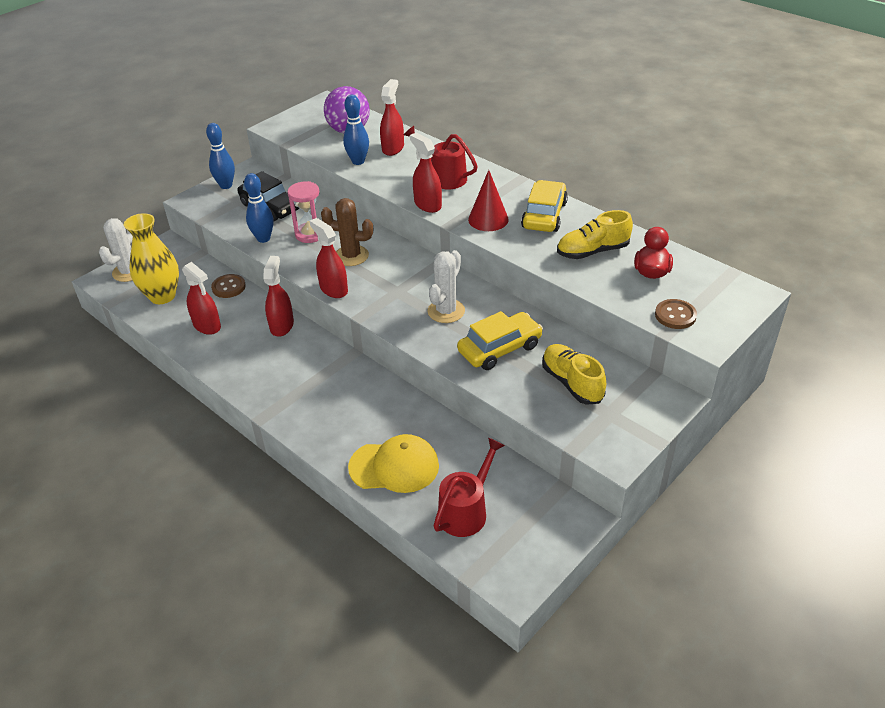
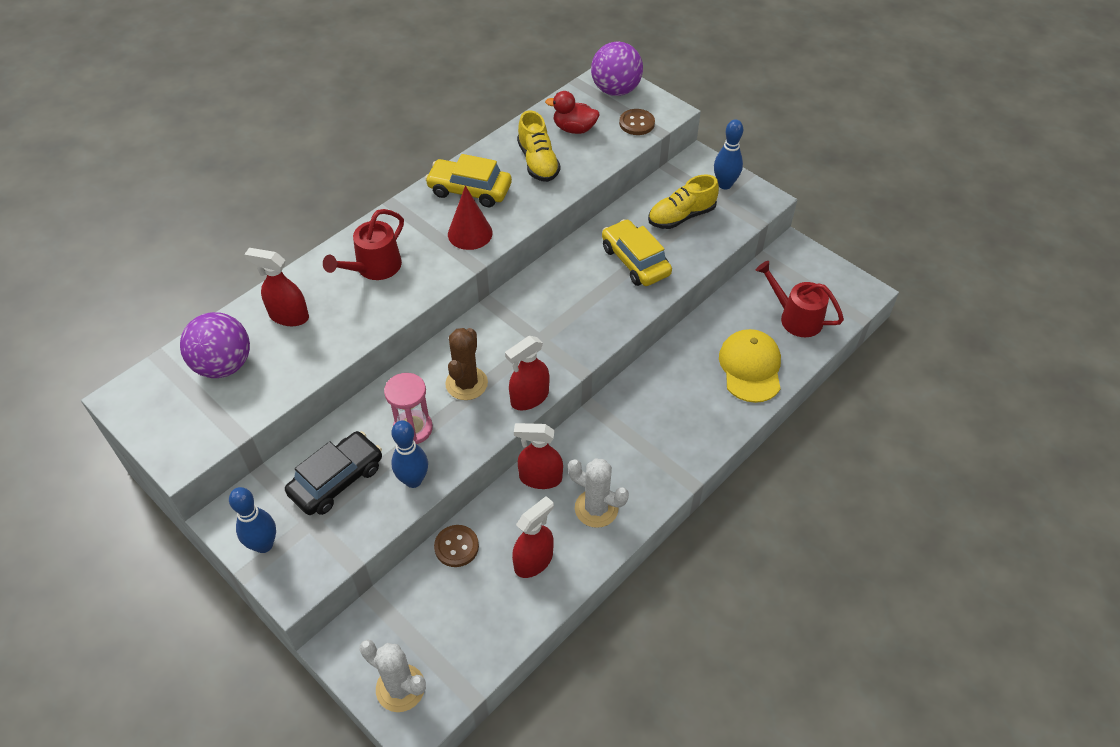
camera: 90 degrees left, 10 degrees up
yellow vase [124,213,179,304] -> none
blue bowling pin [343,95,369,165] -> blue bowling pin moved to [714,119,743,189]
red spray bottle [410,133,442,213] -> none
white cactus [427,250,465,323] -> white cactus moved to [568,459,629,528]
none -> purple ball [591,42,643,96]

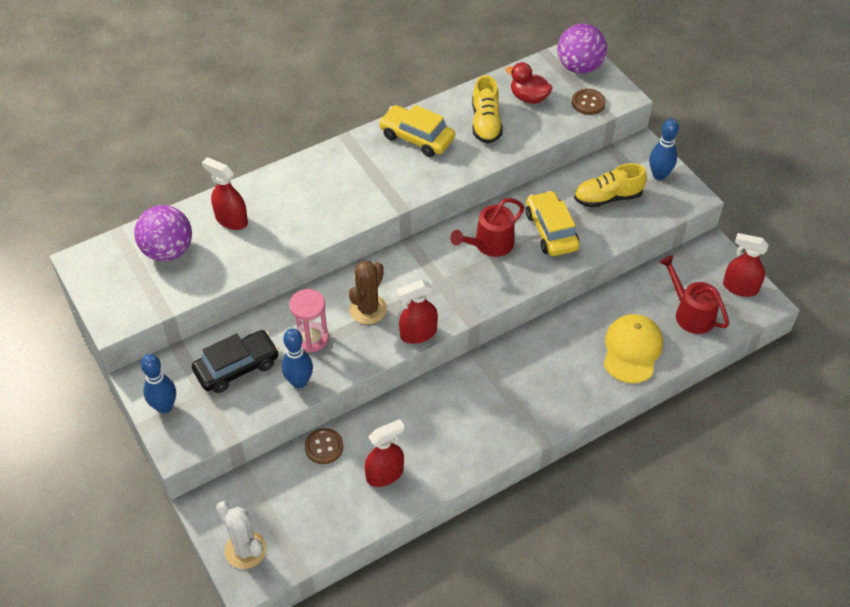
camera: 15 degrees right, 0 degrees up
red watering can [323,209,404,280] -> red watering can moved to [450,198,524,257]
red cone [448,186,493,250] -> none
red spray bottle [514,423,563,489] -> red spray bottle moved to [723,233,768,297]
white cactus [568,459,629,528] -> none

